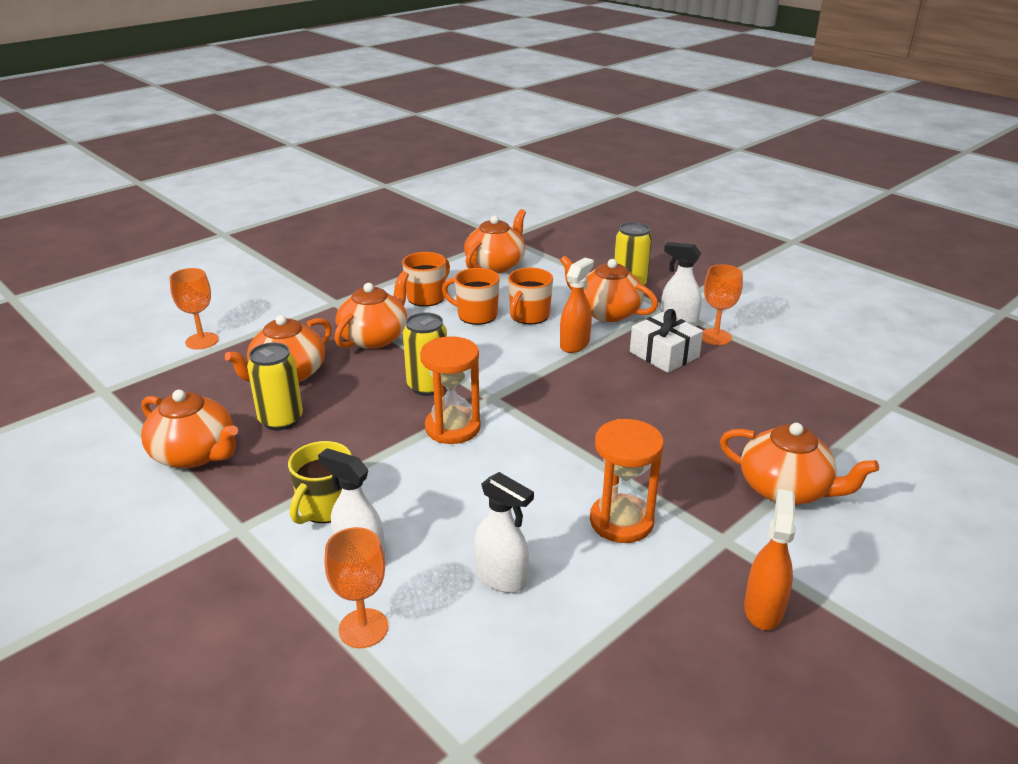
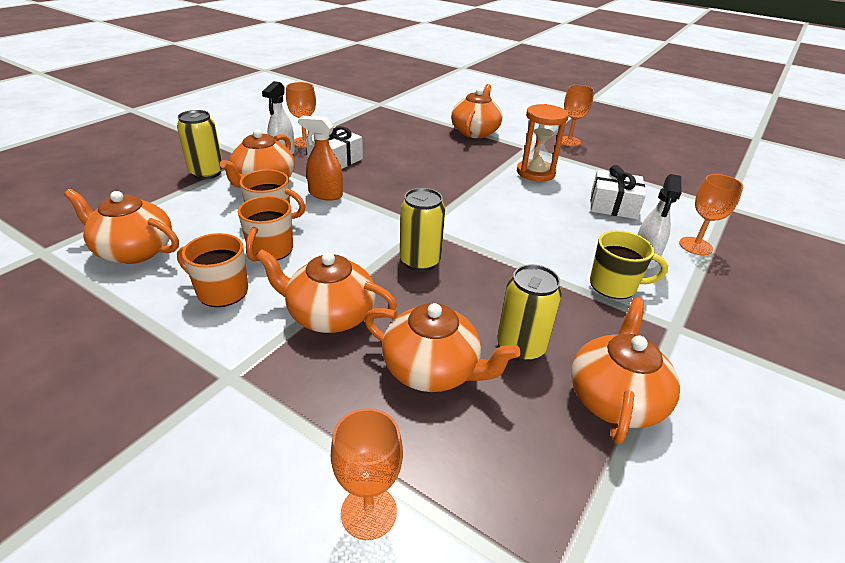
camera: 105 degrees left, 5 degrees up
orange hourglass [420,336,481,444] -> none
white spray bottle [474,472,534,593] -> white gift [590,165,646,219]
orange spray bottle [744,489,796,630] -> orange goblet [561,85,594,147]

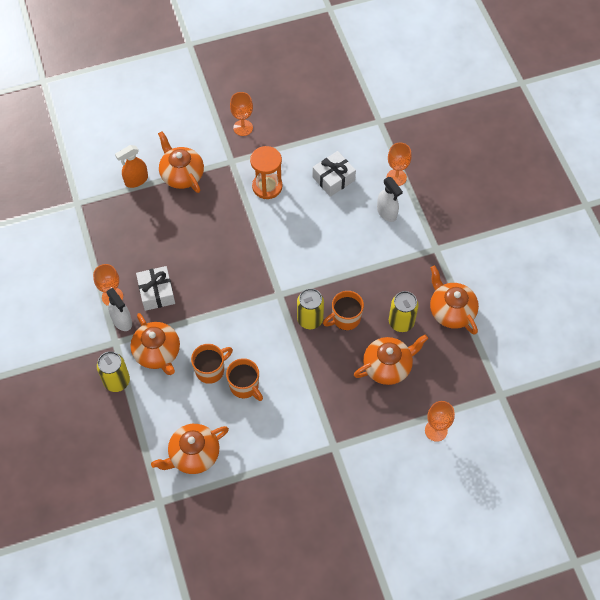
camera: 50 degrees left, 25 degrees up
orange mug [177,233,248,307] -> orange mug moved to [323,291,364,330]
orange teapot [256,249,397,333] -> none
orange spray bottle [299,116,343,201] -> orange spray bottle moved to [115,145,148,188]
yellow mug [590,231,668,299] -> none

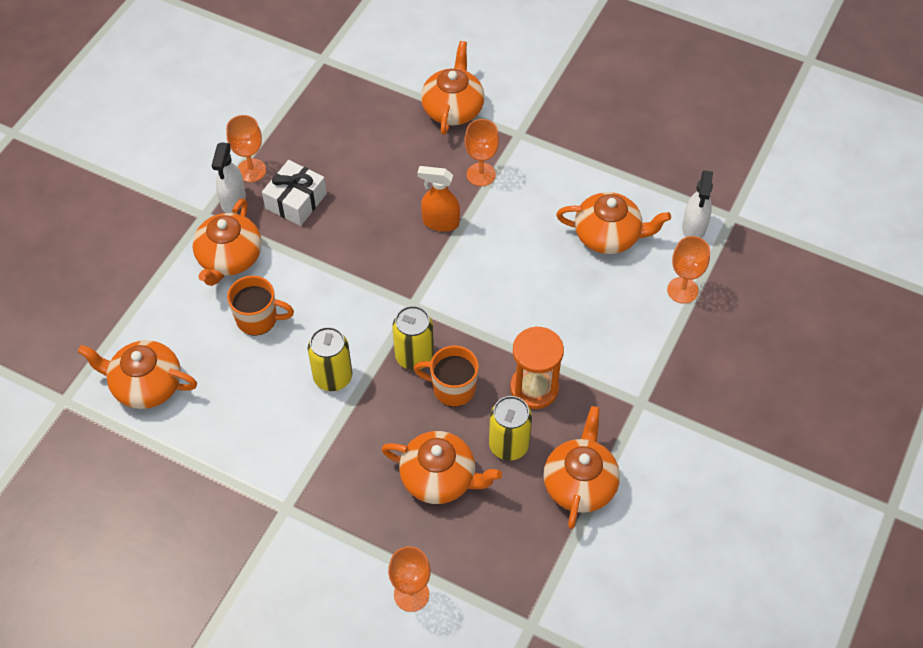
camera: 45 degrees right, 5 degrees down
yellow can [97,351,130,392] -> yellow can moved to [308,327,352,391]
orange spray bottle [115,145,148,188] -> orange spray bottle moved to [417,166,460,232]
orange mug [226,358,263,401] -> none
orange goblet [230,92,253,136] -> orange goblet moved to [465,119,499,186]
orange hourglass [250,146,282,199] -> orange hourglass moved to [510,326,564,409]
white gift [313,151,356,197] -> orange teapot [556,192,671,254]
white spray bottle [377,177,403,222] -> white spray bottle moved to [682,170,713,238]

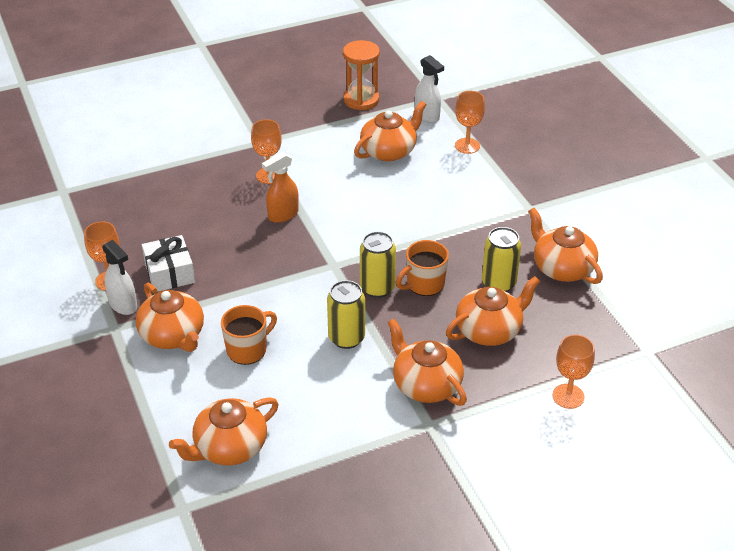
camera: 50 degrees left, 15 degrees down
orange teapot [421,41,485,135] -> orange teapot moved to [387,318,467,406]
orange hourglass [510,326,564,409] -> orange hourglass moved to [343,40,380,110]

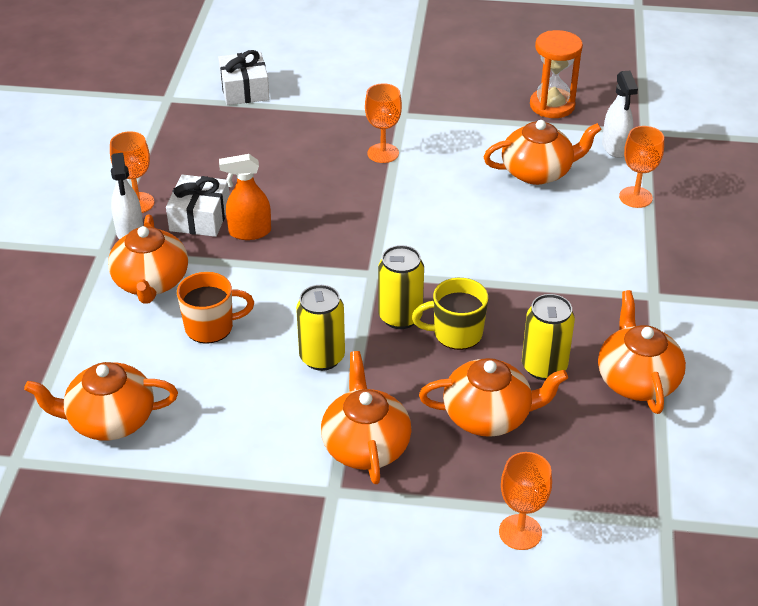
camera: 30 degrees right, 0 degrees up
orange spray bottle [262,152,299,223] -> orange spray bottle moved to [219,154,271,240]
orange mug [396,240,449,296] -> yellow mug [412,278,488,350]
none -> white gift [218,50,270,105]

